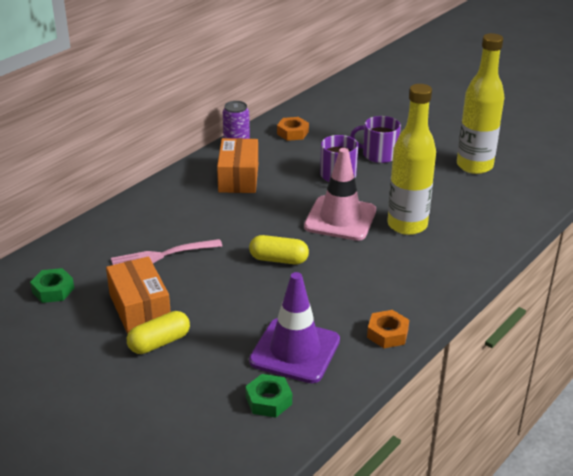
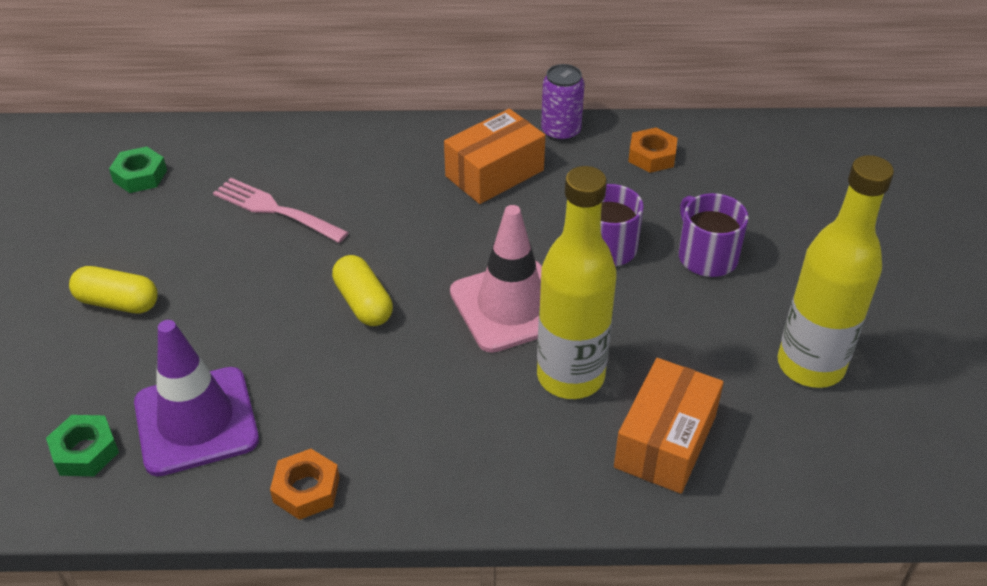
camera: 50 degrees right, 10 degrees up
orange box [106,256,171,334] -> orange box moved to [614,358,724,494]

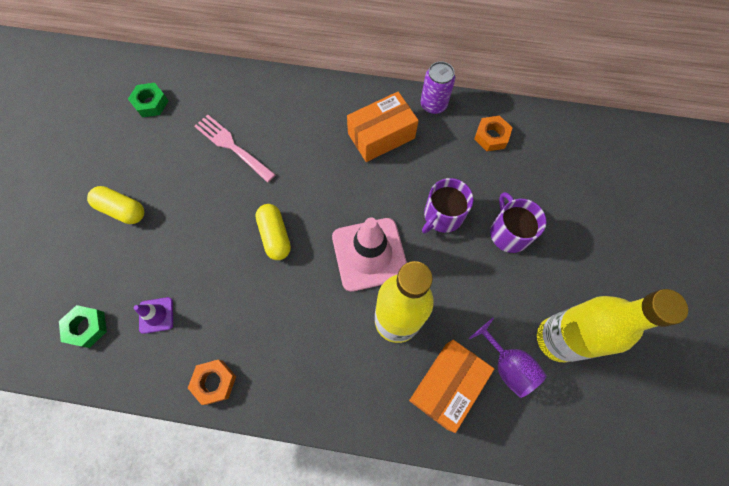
camera: 10 degrees right, 25 degrees up
purple traffic cone [134,320,259,476] -> purple traffic cone [133,297,173,334], size x0.47
none -> purple goblet [469,318,547,398]

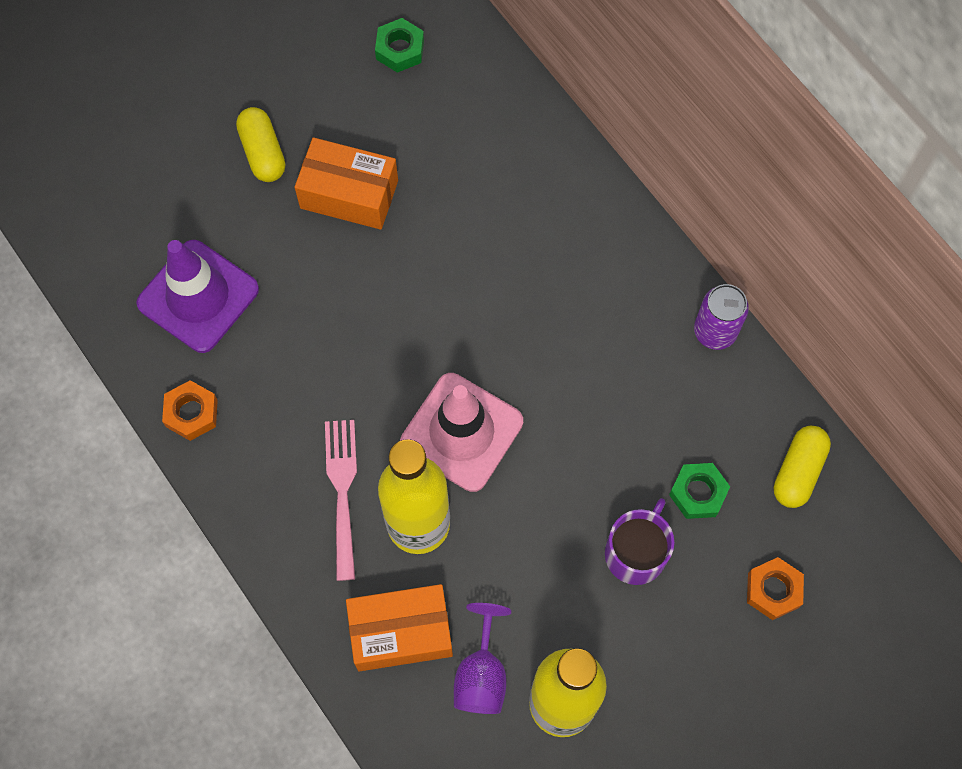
camera: 45 degrees right, 0 degrees up
green nut [59,305,107,348] -> green nut moved to [669,463,730,519]
purple traffic cone [133,297,173,334] -> purple traffic cone [136,240,259,353], size x2.13
pink fork [194,115,276,182] -> pink fork moved to [325,420,357,581]
yellow capsule [255,204,291,260] -> yellow capsule moved to [774,426,831,508]
orange box [347,92,419,162] -> orange box moved to [295,137,398,230]
purple mug [422,178,473,233] -> none
orange nut [474,116,513,151] -> orange nut moved to [747,557,804,620]

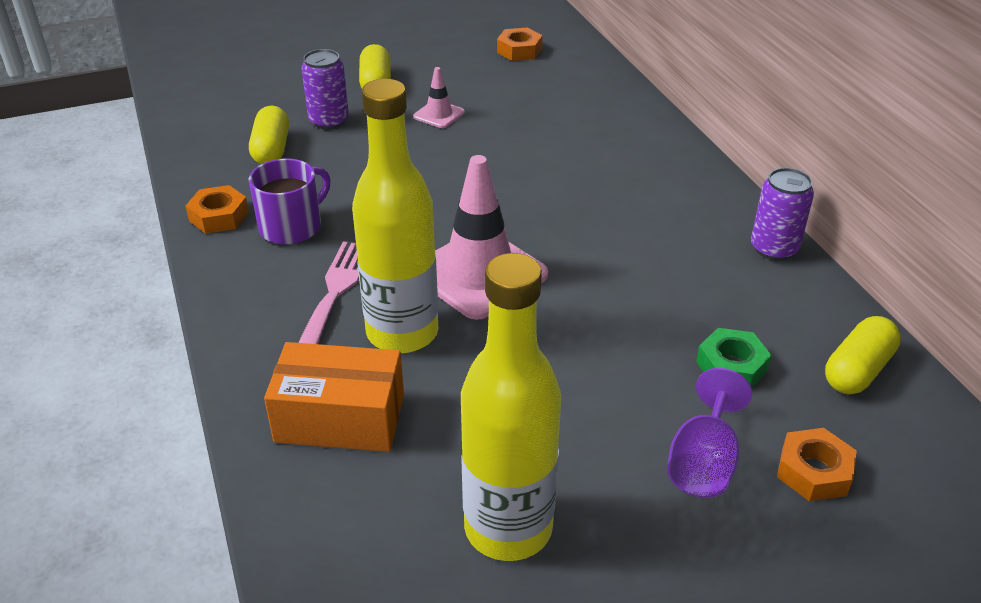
camera: 15 degrees right, 30 degrees down
purple traffic cone [136,240,259,353] -> yellow capsule [249,106,289,164]
orange box [295,137,398,230] -> pink traffic cone [413,67,465,128]
green nut [375,18,424,73] -> orange nut [497,28,543,61]
purple goblet [454,603,511,714] -> purple goblet moved to [667,368,752,498]
purple mug [605,498,675,585] -> purple mug moved to [249,159,331,245]
none -> purple can [301,49,349,130]

